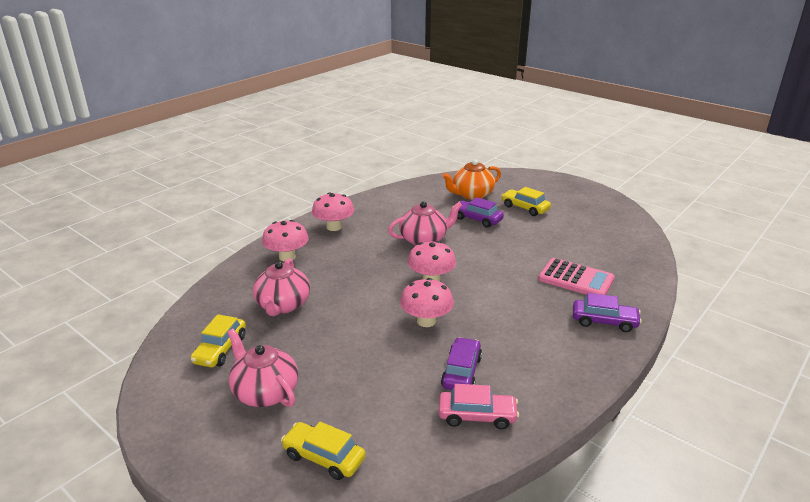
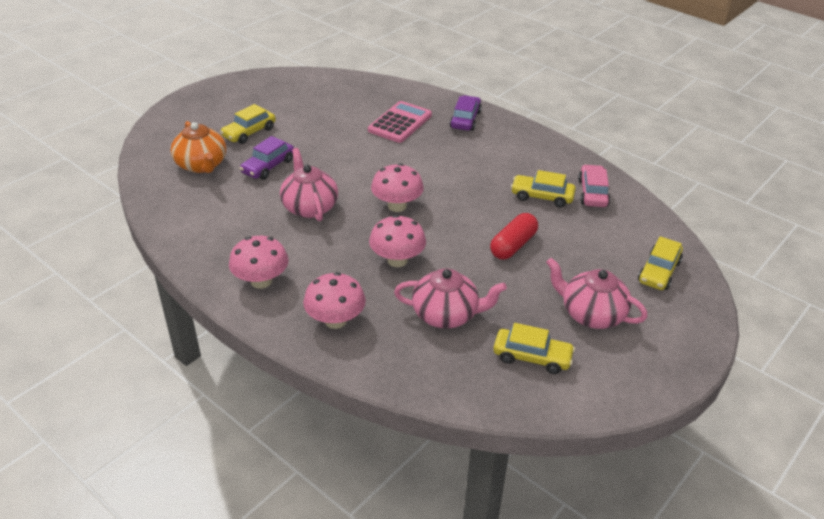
camera: 90 degrees left, 10 degrees up
pink teapot [227,329,298,407] -> pink teapot turned 75 degrees clockwise [546,258,648,329]
pink mushroom [400,278,454,327] -> pink mushroom moved to [369,215,426,267]
purple car [441,337,482,390] -> yellow car [511,170,576,207]
none -> red capsule [490,213,538,260]

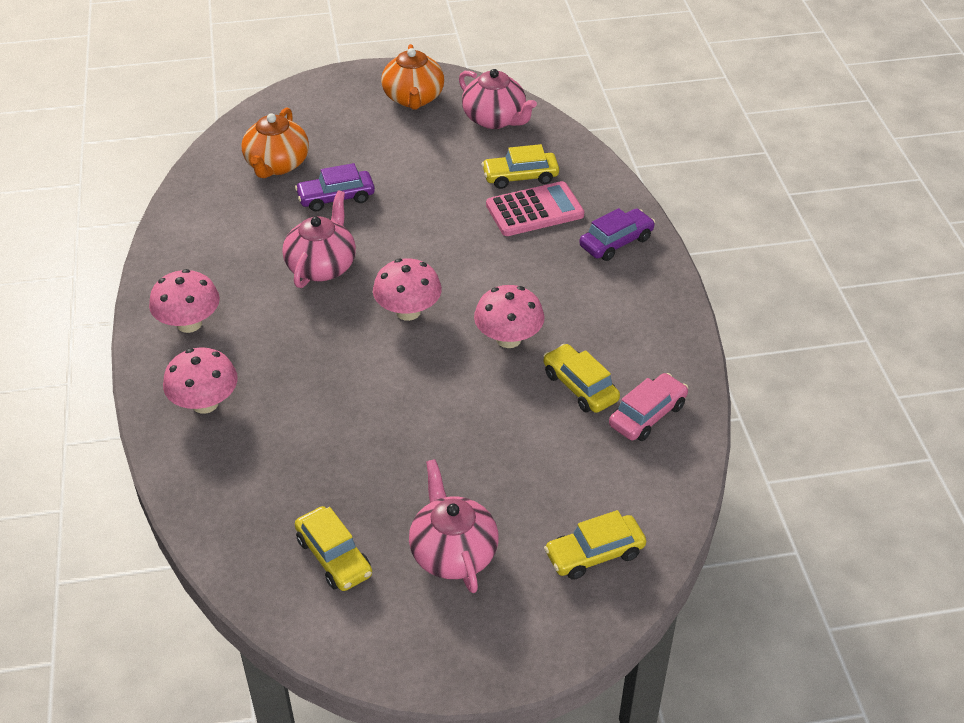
camera: 40 degrees right, 5 degrees up
yellow car [220,104,276,144] -> yellow car moved to [482,144,559,189]
pink mushroom [369,215,426,267] -> pink mushroom moved to [474,285,544,348]
pink teapot [394,269,507,328] -> pink teapot moved to [459,69,537,129]
red capsule [490,213,538,260] -> none
none -> orange teapot [381,44,444,110]

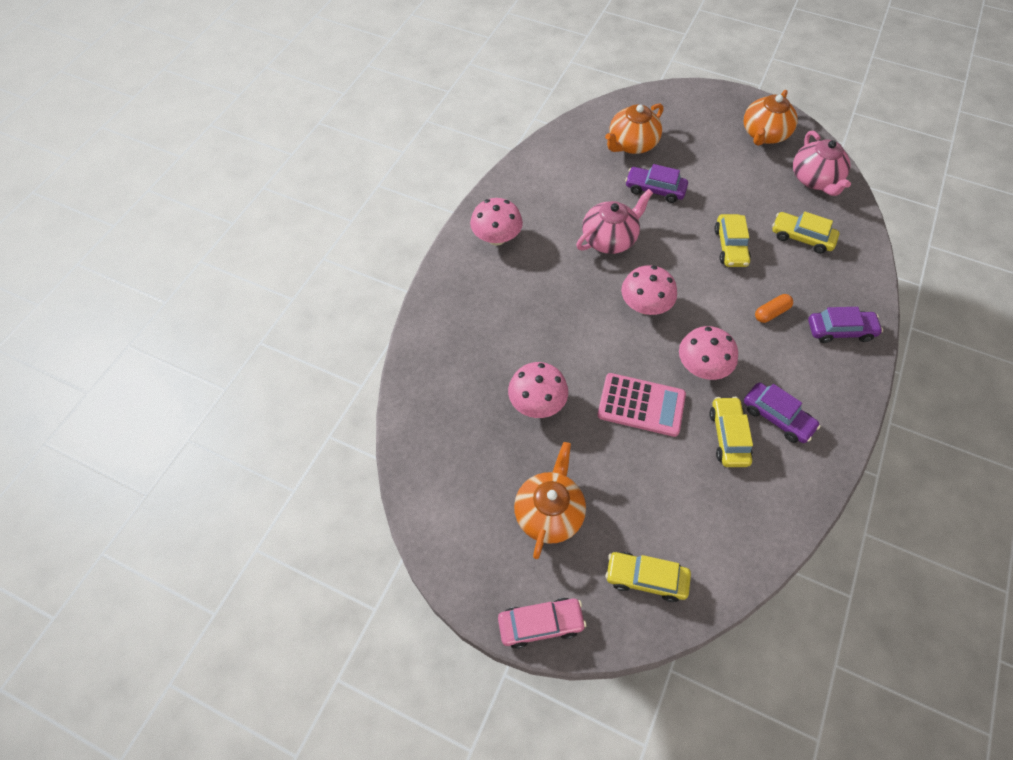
camera: 35 degrees right, 15 degrees up
pink mushroom [163,347,238,414] -> pink mushroom moved to [508,362,568,418]
yellow car [295,506,372,591] -> yellow car moved to [714,214,751,267]
pink teapot [409,459,499,593] -> orange teapot [514,442,586,559]
pink calculator [486,181,584,236] -> pink calculator moved to [597,373,686,437]
pink car [609,373,689,441] -> pink car moved to [498,598,586,649]
none -> purple car [744,383,820,443]
none -> orange capsule [755,294,793,323]

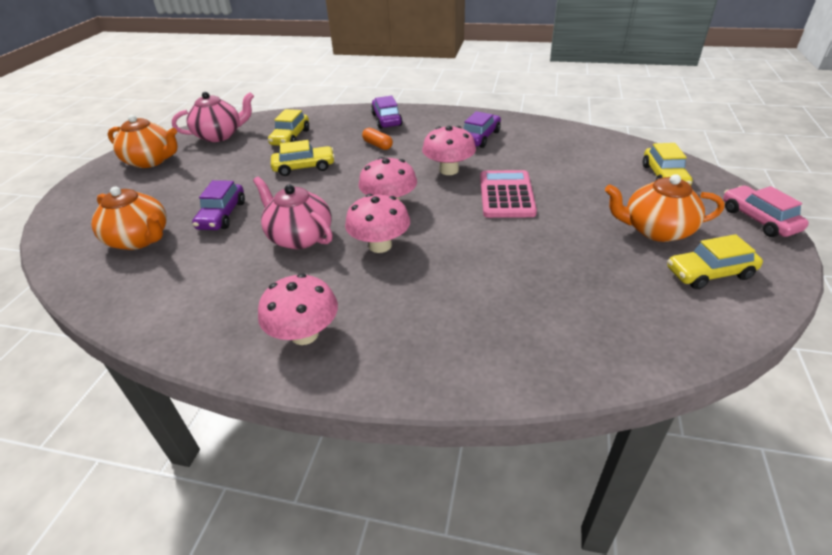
camera: 100 degrees left, 20 degrees down
pink mushroom [508,362,568,418] -> pink mushroom moved to [345,194,410,253]
yellow car [709,397,753,467] -> yellow car moved to [667,234,763,289]

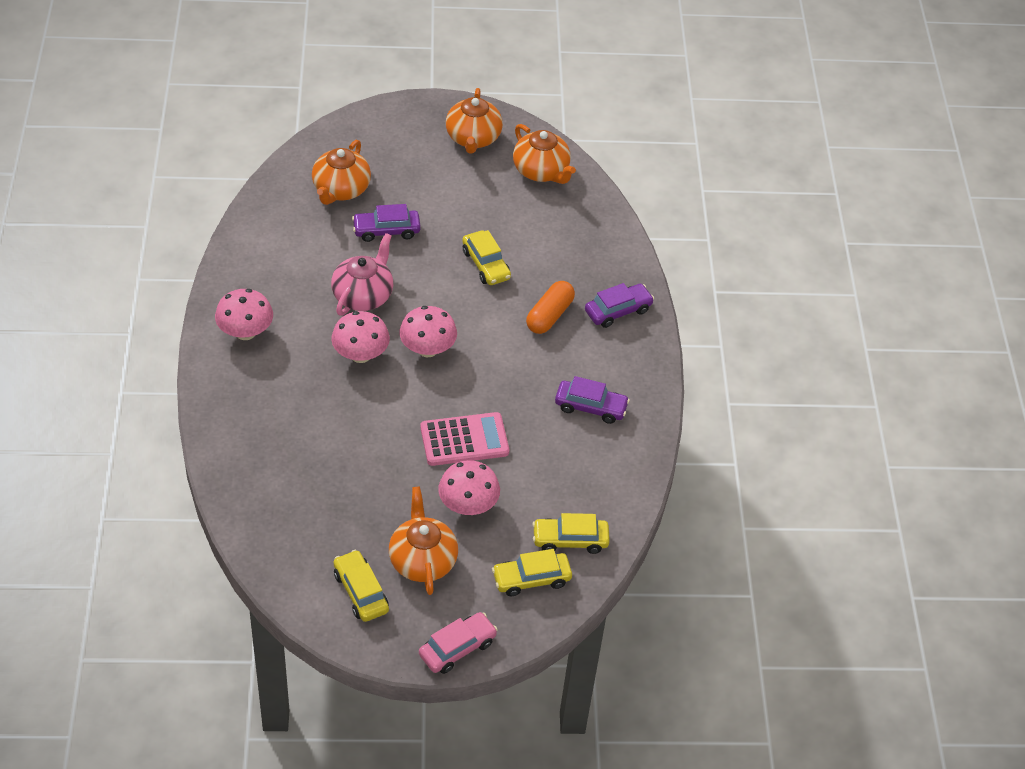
camera: 70 degrees right, 10 degrees up
pink teapot [172,92,254,142] -> orange teapot [513,124,576,184]
yellow car [268,109,309,146] -> yellow car moved to [533,513,610,554]
orange capsule [362,128,393,150] -> orange capsule [526,281,575,334], size x1.53
pink mushroom [422,126,476,175] -> pink mushroom moved to [438,460,500,515]

